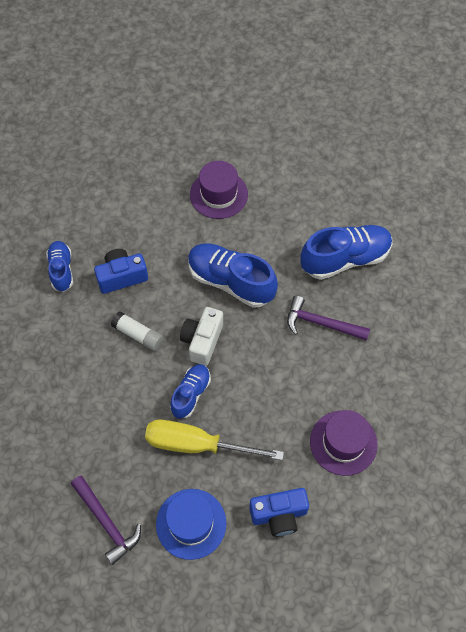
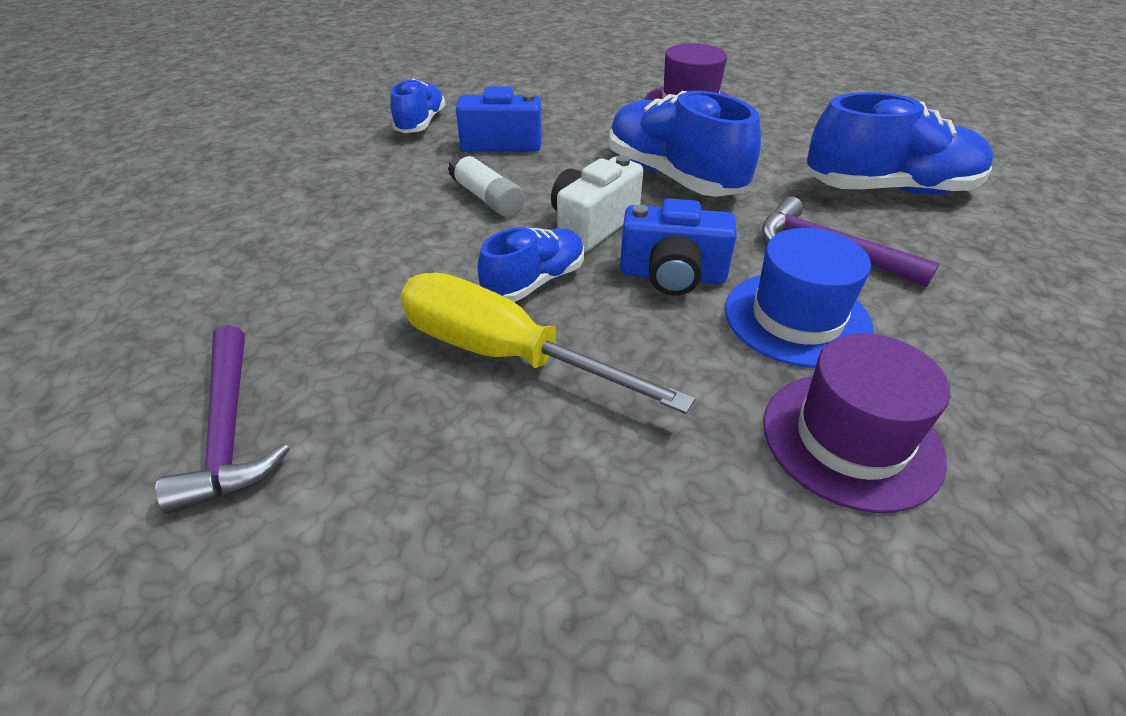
camera: 20 degrees right, 20 degrees down
blue hat [156,489,226,560] -> blue hat moved to [725,228,874,368]
blue camera [249,488,309,537] -> blue camera moved to [620,199,737,296]

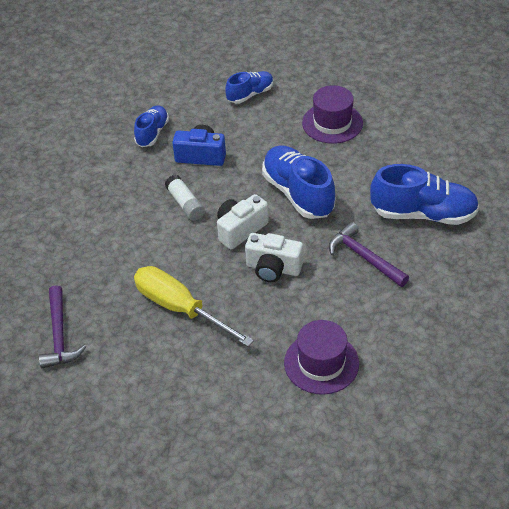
camera: 10 degrees right, 5 degrees up
blue shoe [478,227,584,302] -> blue shoe moved to [225,71,274,104]
blue camera [620,199,737,296] -> white camera [245,233,303,282]
blue hat [725,228,874,368] -> none

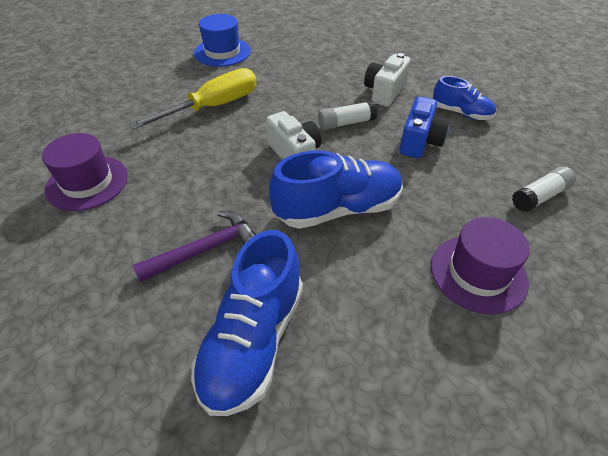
camera: 100 degrees right, 0 degrees up
purple hammer [39,285,86,368] -> blue hat [194,14,251,67]
blue shoe [225,71,274,104] -> white glue stick [512,166,576,212]
white camera [245,233,303,282] -> white camera moved to [364,53,411,107]

